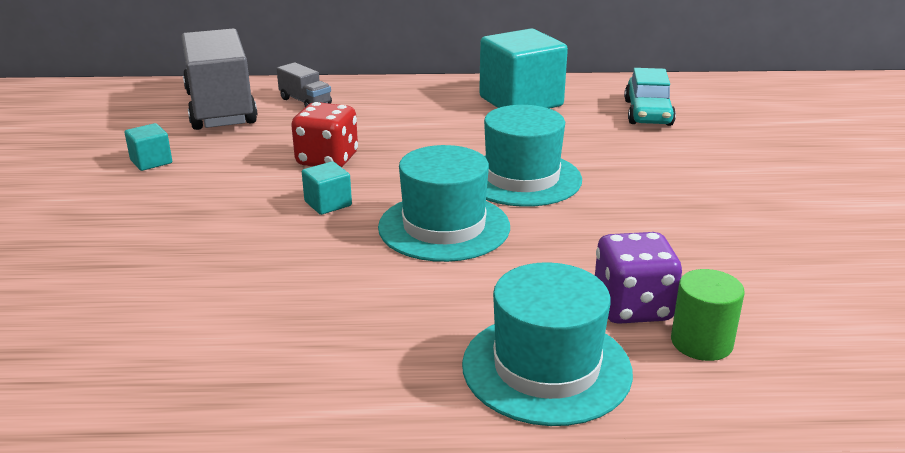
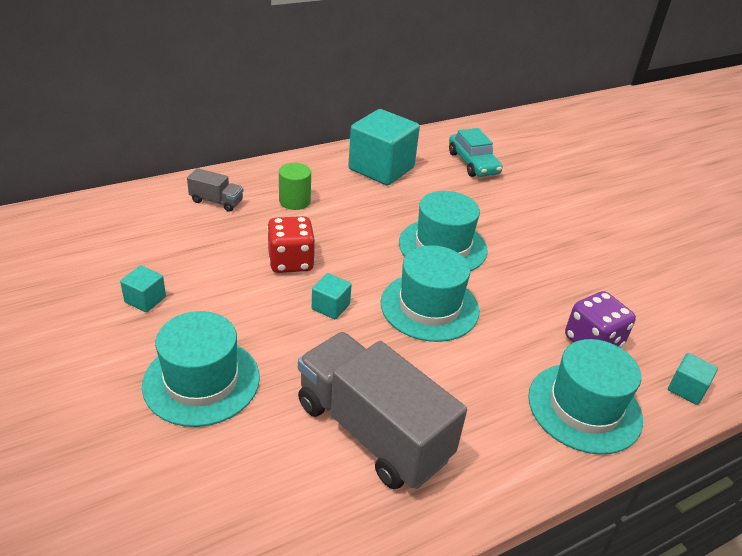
camera: 30 degrees left, 10 degrees up
grey truck [181,29,257,130] -> grey truck moved to [298,332,467,489]
green cylinder [671,269,745,361] -> green cylinder moved to [279,163,311,210]
none -> turquoise hat [142,311,260,427]
none -> turquoise cube [668,353,718,405]

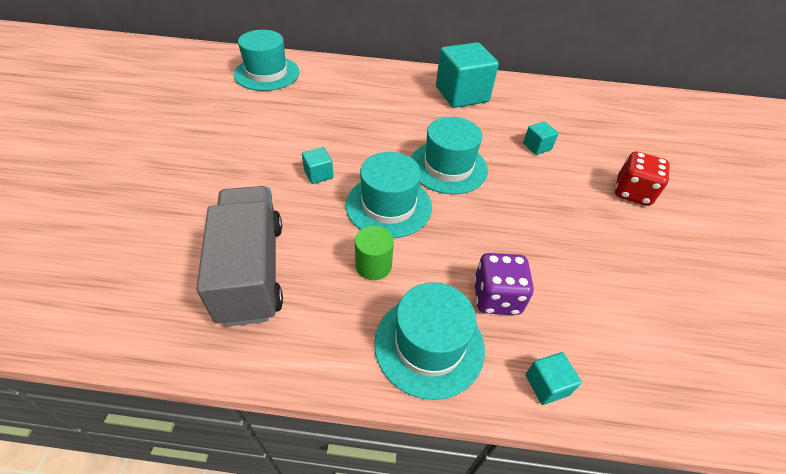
camera: 35 degrees right, 10 degrees up
turquoise cube [120,265,166,312] -> turquoise cube moved to [523,121,559,155]
turquoise hat [142,311,260,427] -> turquoise hat moved to [234,30,300,91]
grey truck [187,168,243,212] -> none
red dice [267,216,315,273] -> red dice moved to [615,152,670,206]
green cylinder [279,163,311,210] -> green cylinder moved to [355,226,394,280]
turquoise car [449,128,503,177] -> none

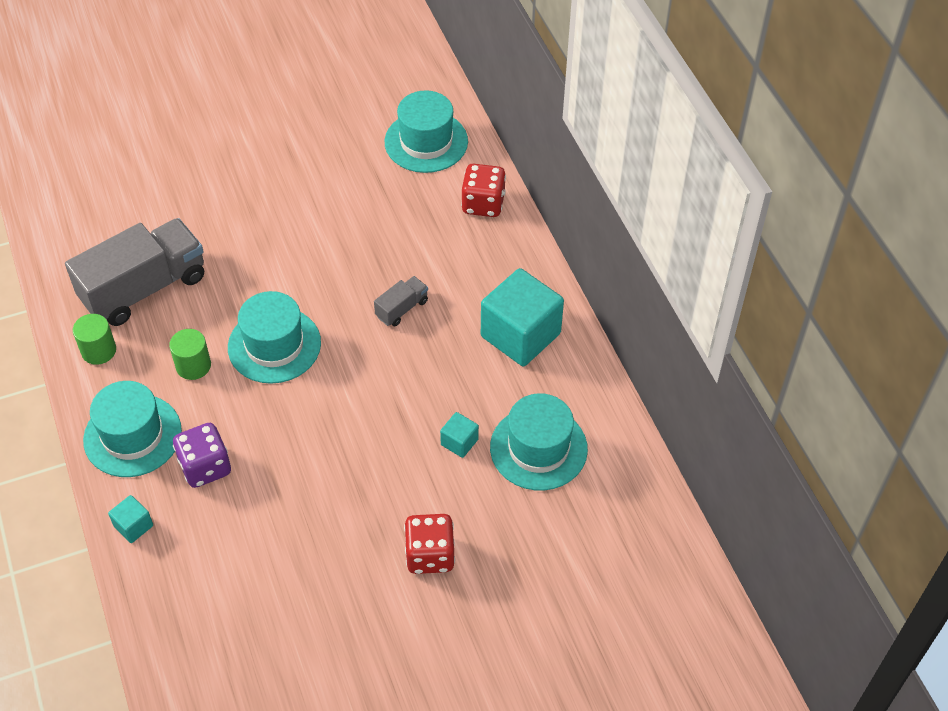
camera: 65 degrees right, 5 degrees up
turquoise cube [302,147,334,184] -> none
turquoise hat [411,117,488,194] -> turquoise hat moved to [490,393,588,490]
none -> green cylinder [73,314,116,365]
none -> grey truck [374,276,428,327]
none -> red dice [461,164,506,217]

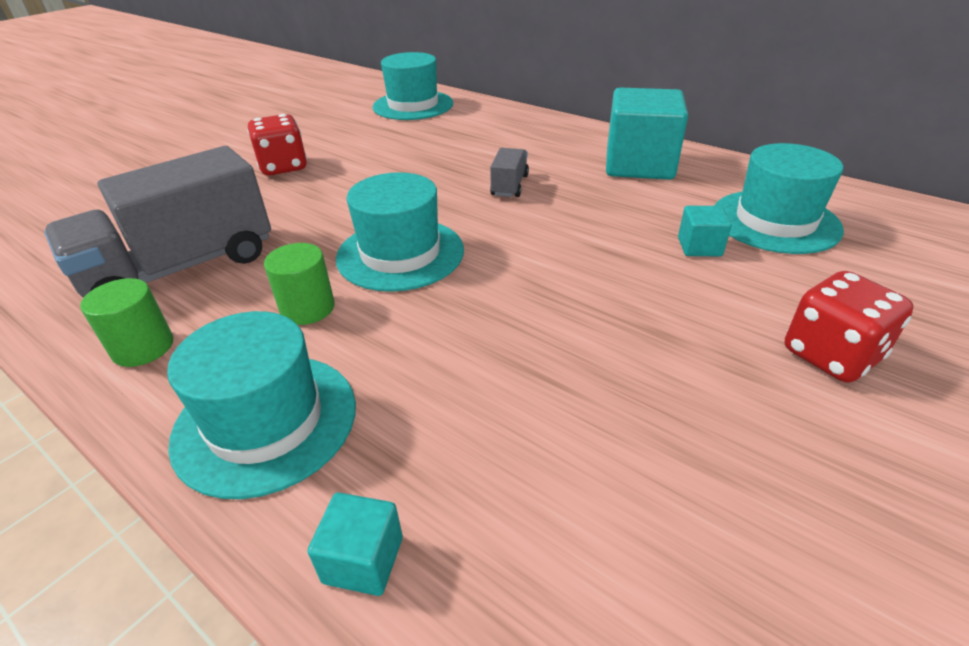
camera: 30 degrees left, 15 degrees down
grey truck [65,218,204,326] -> grey truck turned 150 degrees counterclockwise [44,146,271,298]
purple dice [173,423,231,488] -> none
red dice [461,164,506,217] -> red dice moved to [247,114,307,175]

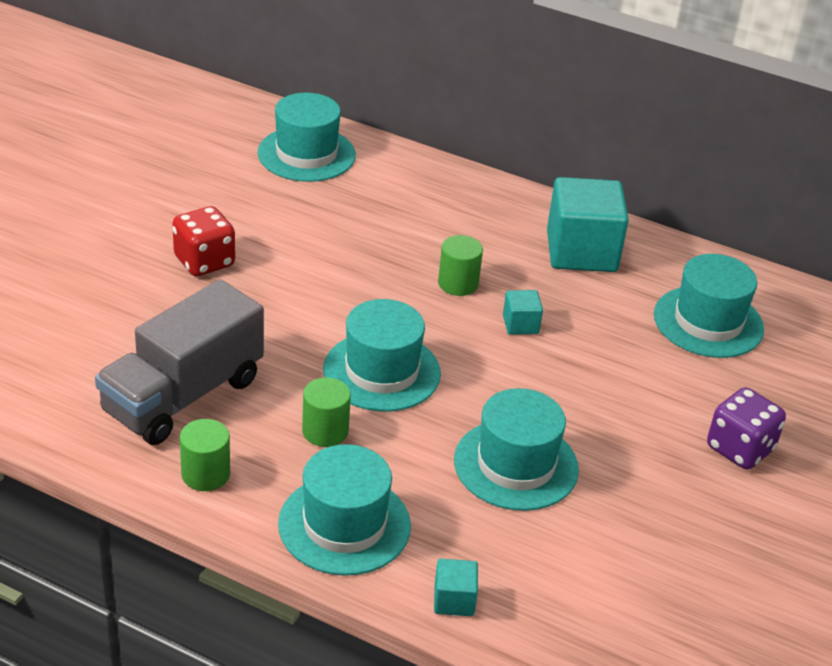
camera: 15 degrees left, 0 degrees up
grey truck [490,148,529,197] -> green cylinder [438,235,483,296]
turquoise cube [678,206,732,256] -> turquoise cube moved to [503,290,543,335]
red dice [785,271,914,383] -> purple dice [707,387,786,469]
none -> turquoise hat [454,388,579,511]

